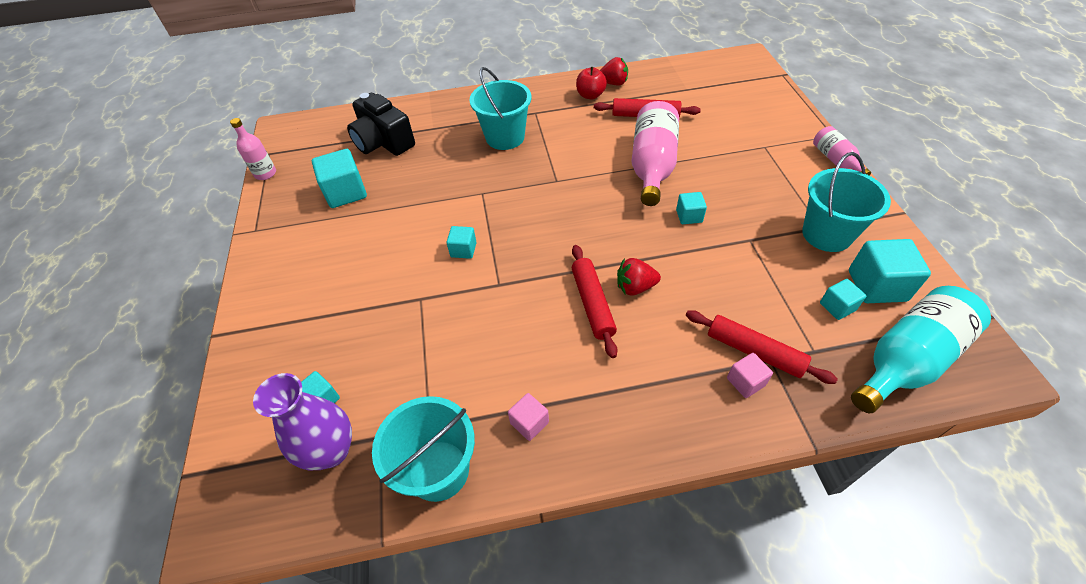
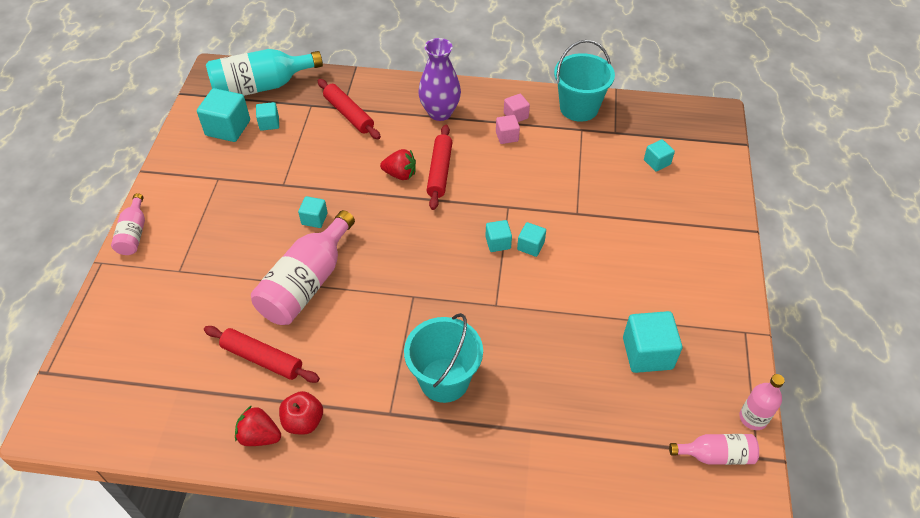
camera: 165 degrees left, 0 degrees up
purple vase [253,373,352,470] -> purple vase moved to [418,38,461,121]
black camera [347,93,415,156] -> none
pink cube [727,353,773,398] -> pink cube moved to [496,115,520,144]
turquoise bucket [802,152,891,252] -> none
none -> turquoise cube [485,220,512,252]
none -> pink bottle [669,434,759,465]

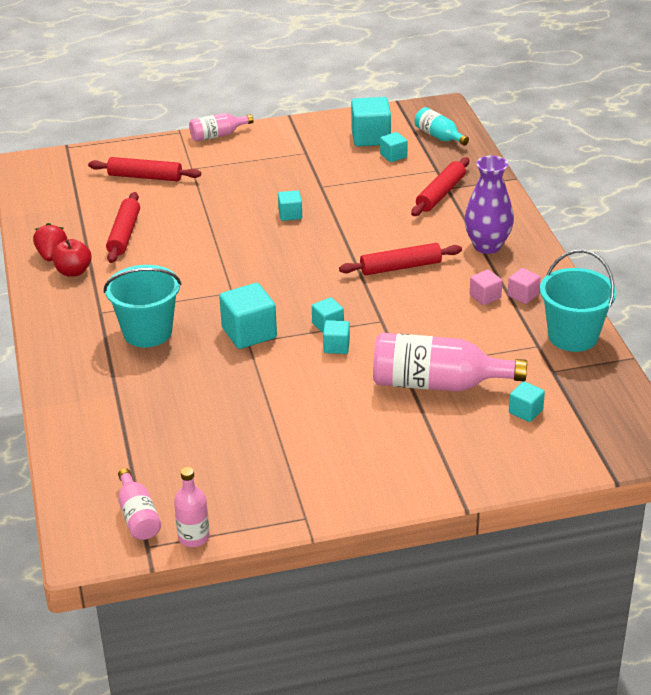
camera: 70 degrees right, 15 degrees down
turquoise bottle [206,49,323,96] -> turquoise bottle [415,107,469,146], size x0.54
pink bottle [251,210,355,325] -> pink bottle moved to [373,333,527,392]
red strawberry [380,149,416,180] -> none
turquoise cube [623,311,682,373] -> turquoise cube moved to [219,283,277,349]
none -> red rolling pin [88,157,201,181]

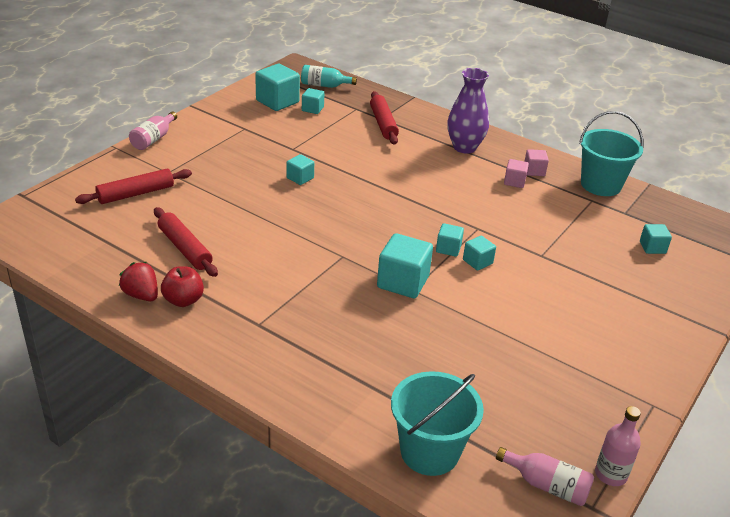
camera: 45 degrees left, 0 degrees up
turquoise bucket [104,265,182,347] -> turquoise bucket moved to [391,371,484,476]
red rolling pin [339,243,462,275] -> none
pink bottle [373,333,527,392] -> none

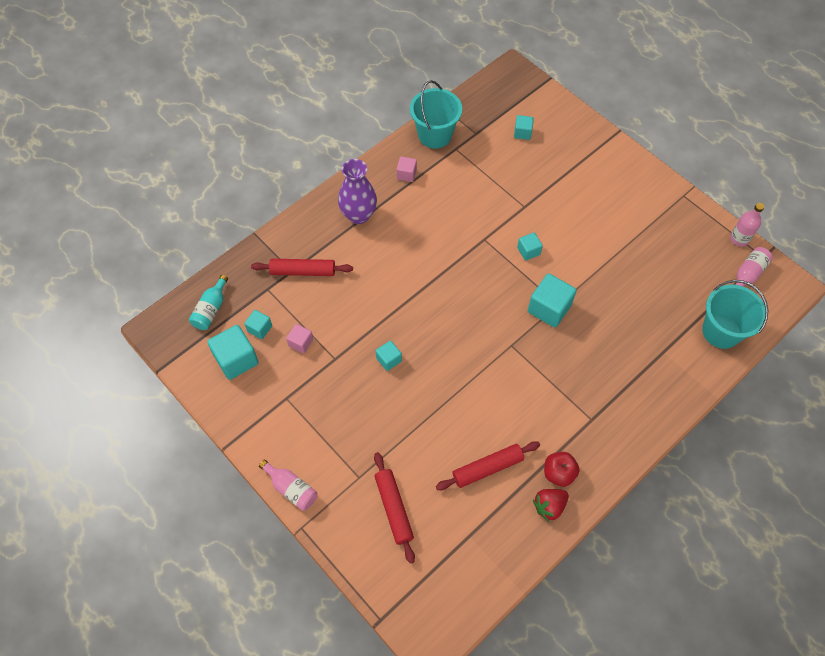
camera: 75 degrees left, 25 degrees up
turquoise cube [436,223,464,257] -> none
pink cube [504,159,529,188] -> pink cube moved to [286,324,313,354]

